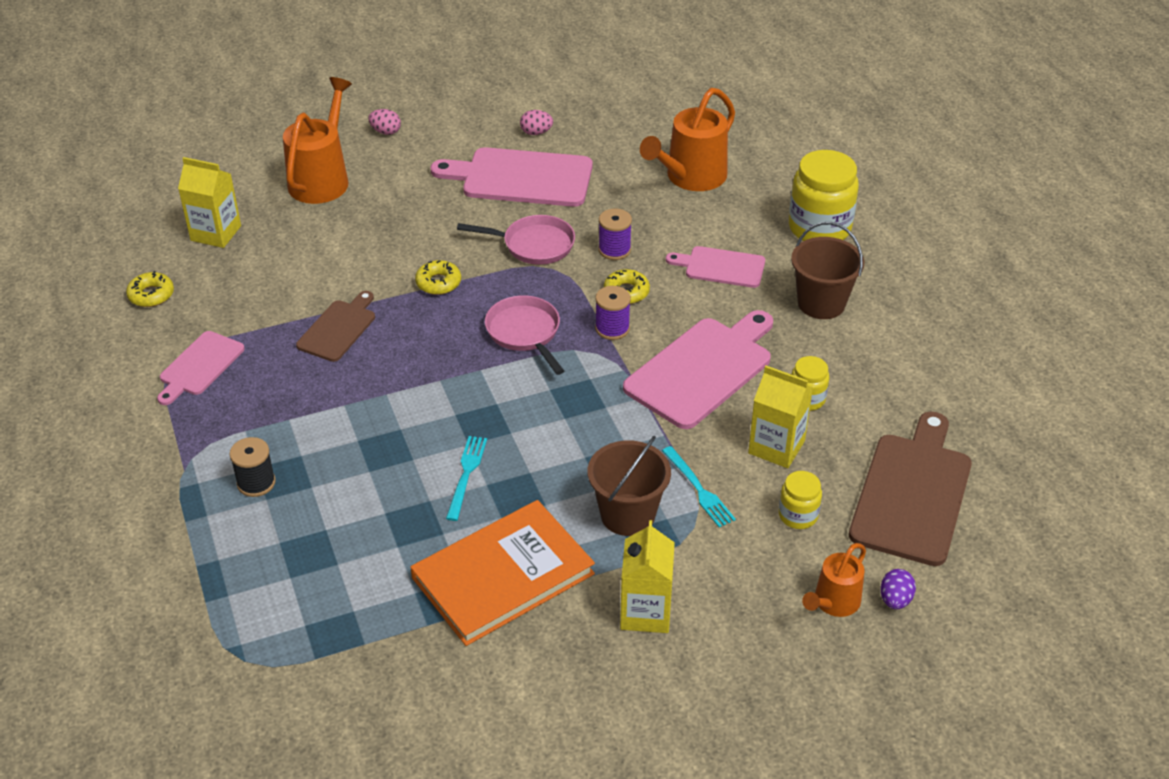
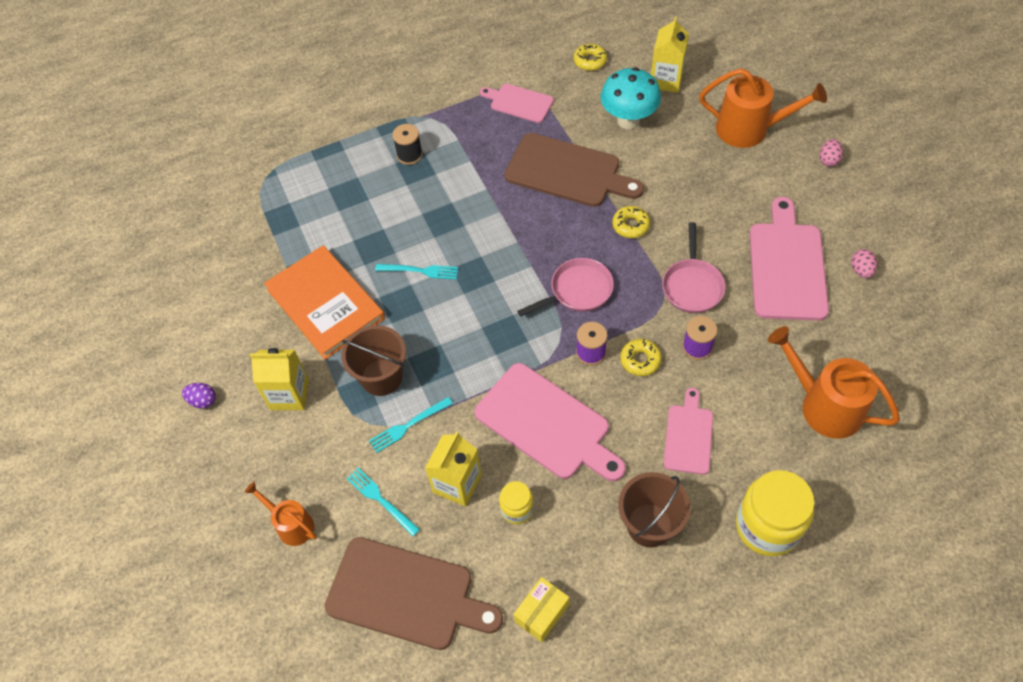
camera: 90 degrees right, 15 degrees up
brown cutting board [296,291,375,362] -> brown cutting board [504,133,644,207], size x1.75
yellow jar [779,471,822,529] -> turquoise fork [346,468,420,536]
purple egg [880,569,916,609] -> purple egg moved to [182,383,216,408]
none -> yellow box [513,577,569,642]
none -> turquoise mushroom [601,67,661,129]

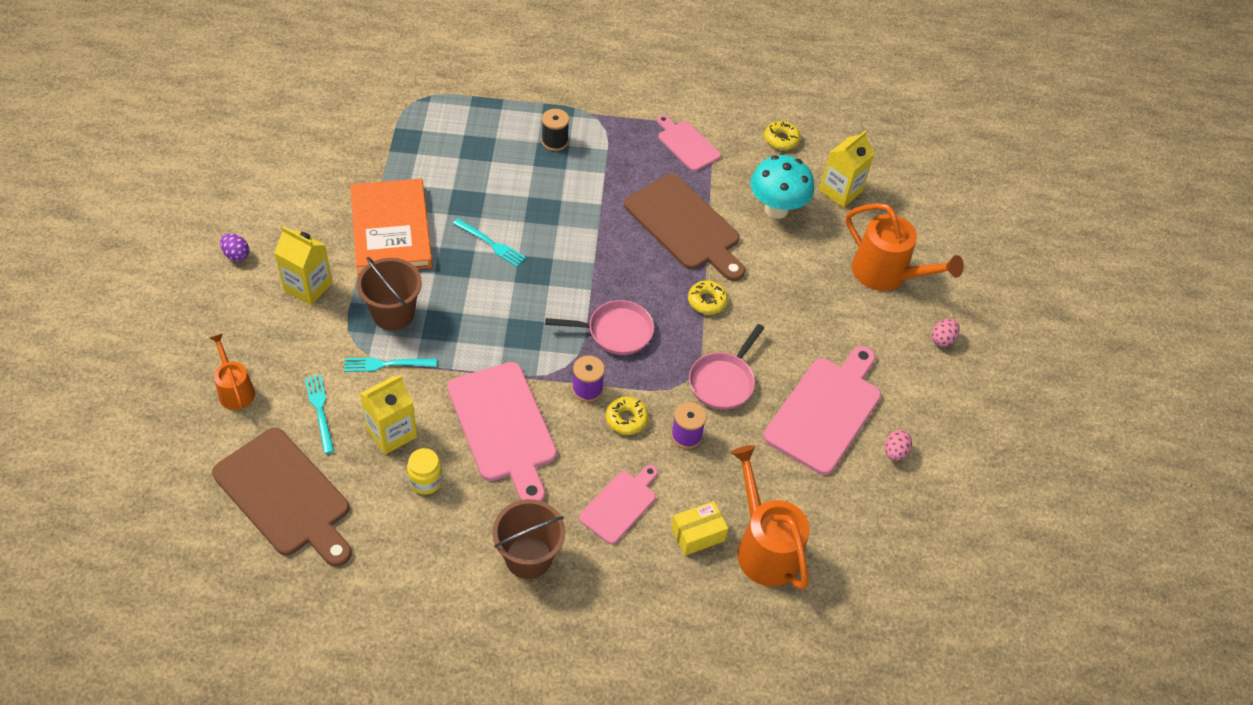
camera: 20 degrees right, 5 degrees down
yellow box [513,577,569,642] -> yellow box moved to [671,501,728,556]
yellow jar [736,470,815,556] -> none

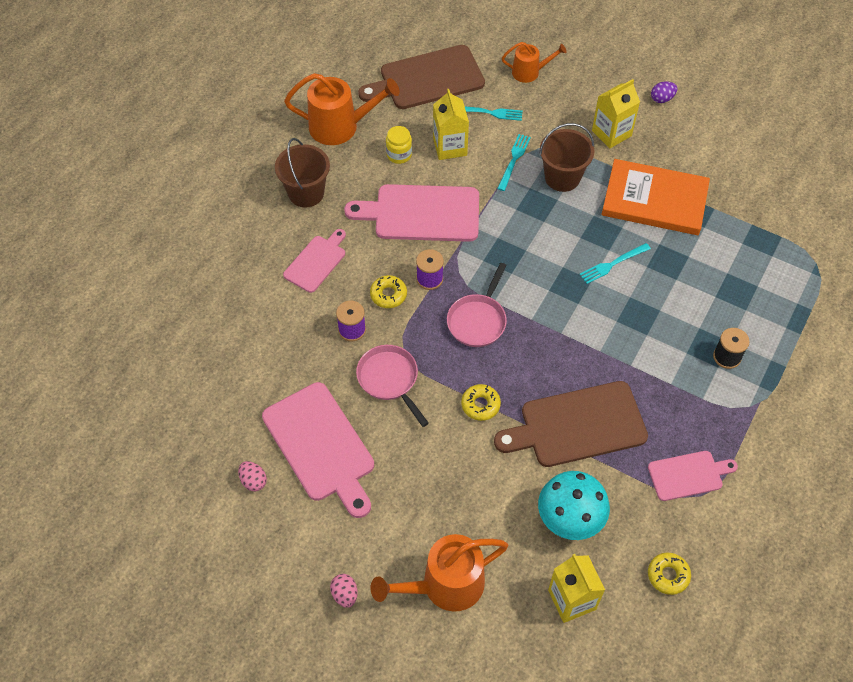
camera: 120 degrees right, 5 degrees up
pink cutting board [579,465,658,544] -> pink cutting board turned 120 degrees counterclockwise [283,229,346,293]
yellow box [671,501,728,556] -> none
orange watering can [731,445,810,590] -> orange watering can moved to [284,73,400,145]

